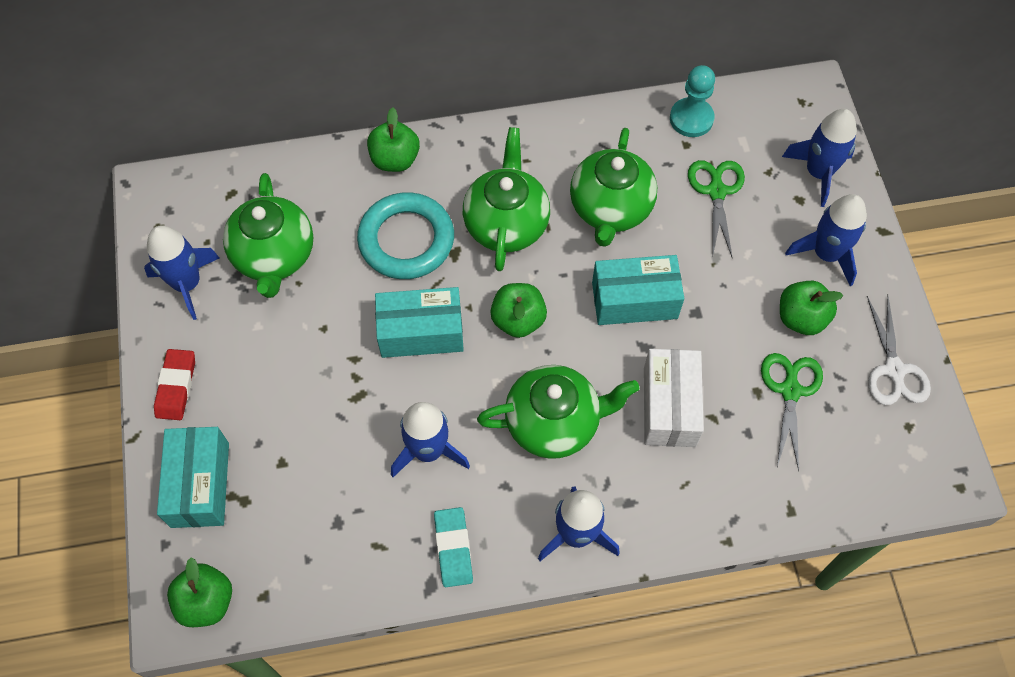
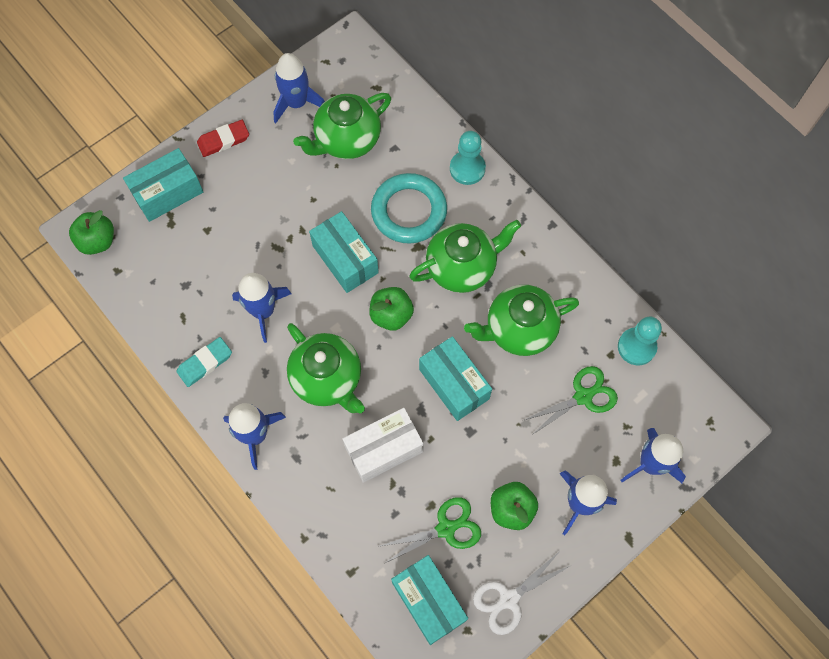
camera: 60 degrees right, 5 degrees up
green apple [367,108,420,172] -> turquoise pawn [450,131,486,185]
none -> turquoise box [391,555,468,645]

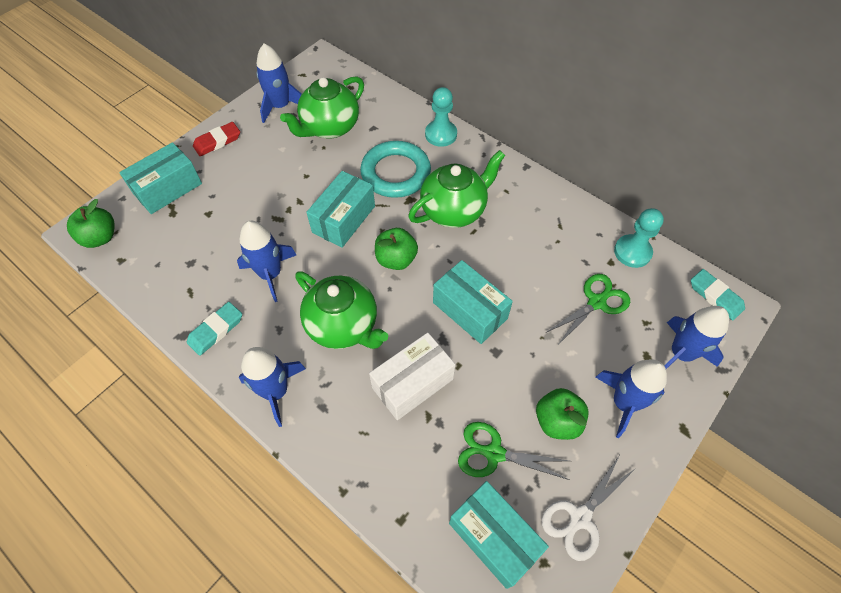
camera: 10 degrees left, 10 degrees down
turquoise box [309,211,379,293] -> turquoise box turned 75 degrees clockwise [306,171,375,248]
green scissors [380,497,481,564] -> green scissors turned 135 degrees counterclockwise [458,422,569,480]
green teapot [464,285,579,356] -> none
none -> turquoise eraser [691,269,745,321]

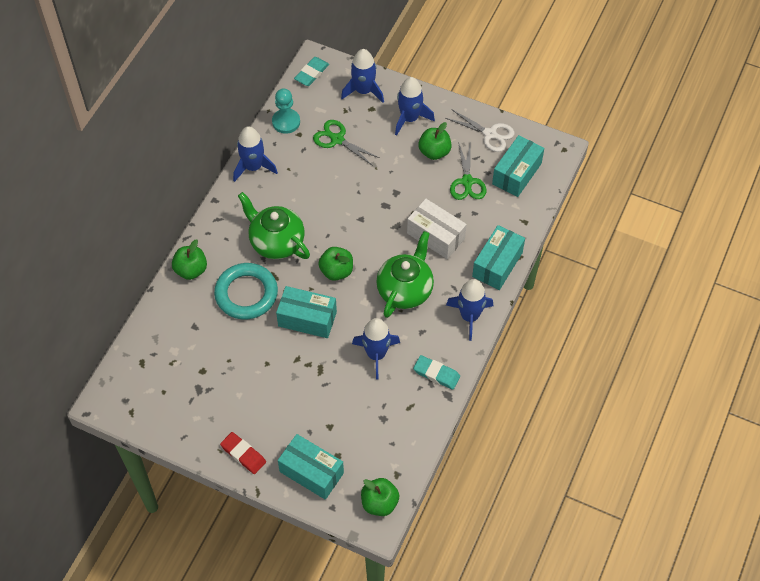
camera: 105 degrees left, 0 degrees up
blue rocket [257,44,302,123] -> blue rocket moved to [233,126,278,182]
green teapot [280,76,364,139] -> none
turquoise pawn [425,87,457,147] -> green apple [172,240,207,280]
turquoise box [433,260,513,344] -> turquoise box moved to [472,225,525,290]

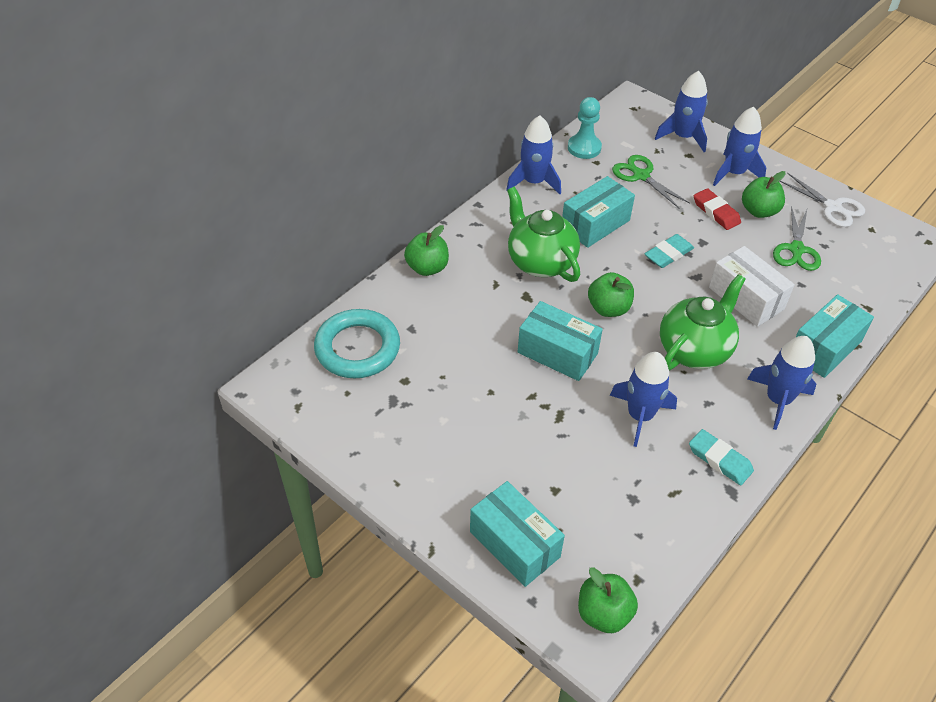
camera: 15 degrees right, 10 degrees down
turquoise ring [214,263,278,320] -> turquoise ring moved to [314,309,400,378]
red eraser [220,432,266,474] -> red eraser moved to [694,188,741,230]
turquoise eraser [294,57,329,86] -> turquoise eraser moved to [644,234,694,268]
turquoise box [492,135,544,197] -> turquoise box moved to [562,176,635,248]

